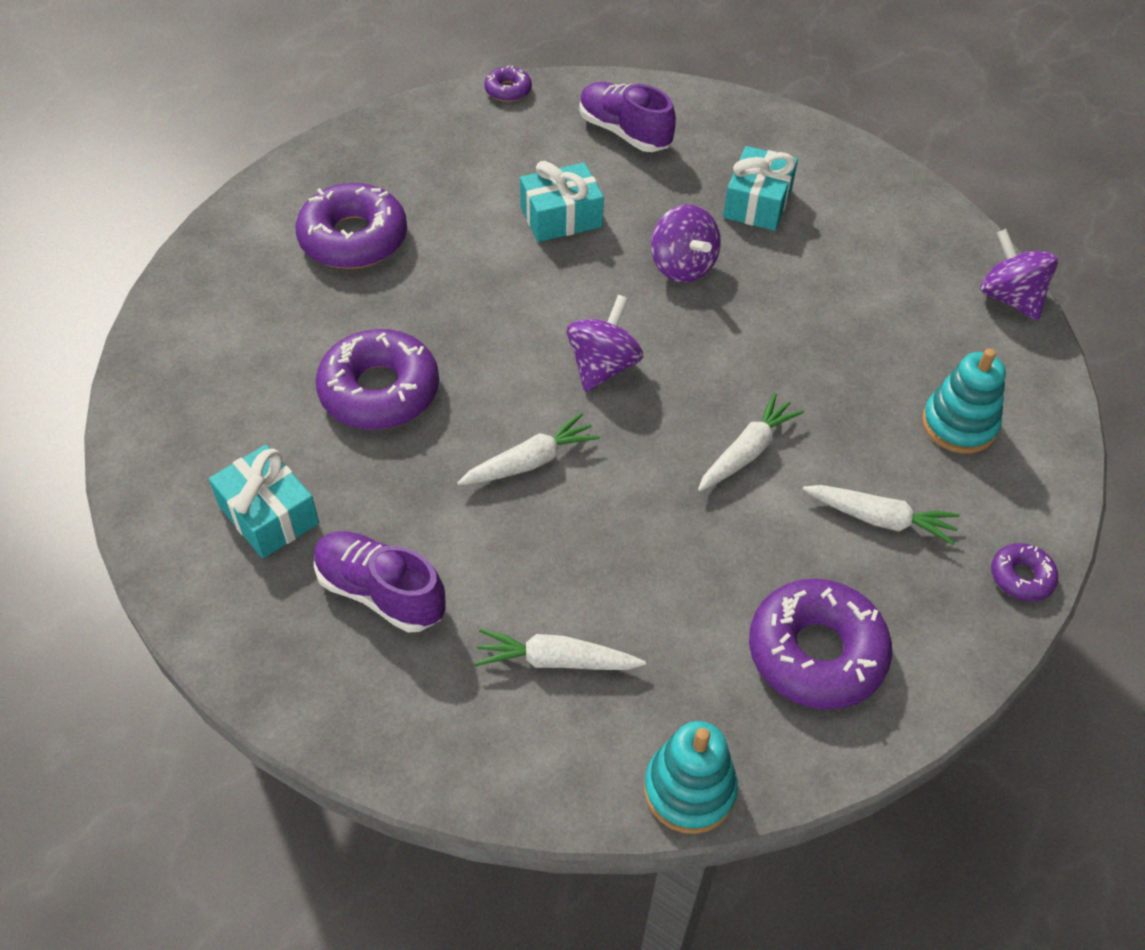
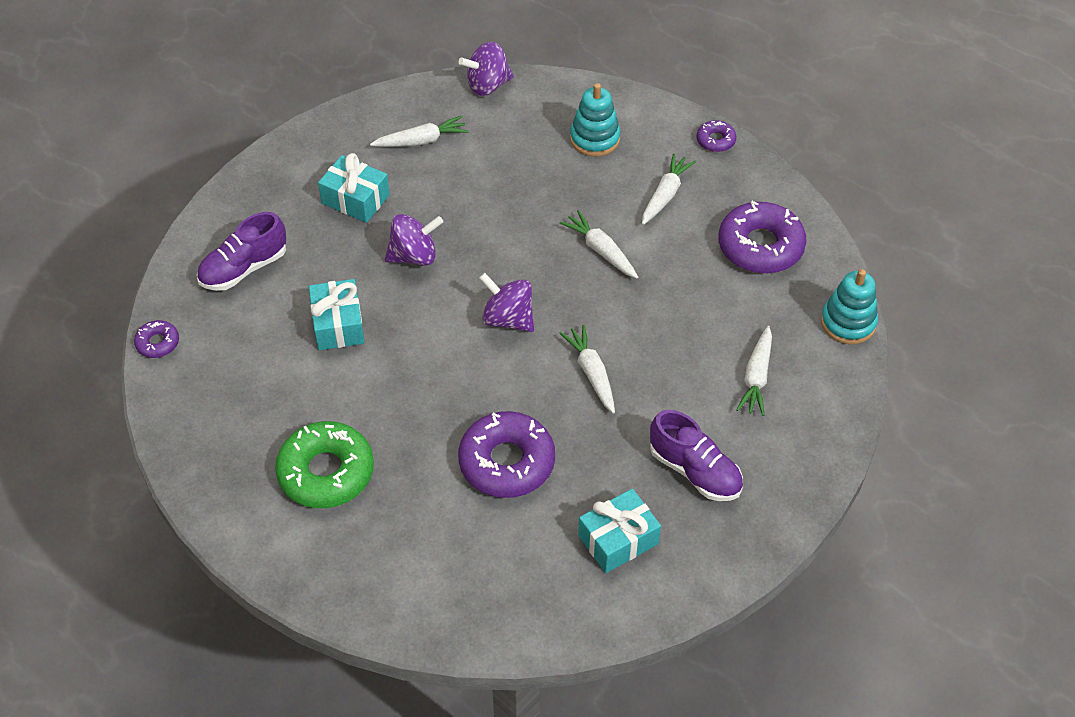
camera: 80 degrees left, 0 degrees up
purple donut [295,183,407,269] -> green donut [275,421,374,508]
purple shoe [314,531,446,633] -> purple shoe turned 90 degrees counterclockwise [650,410,743,501]
none -> white carrot [370,116,469,147]

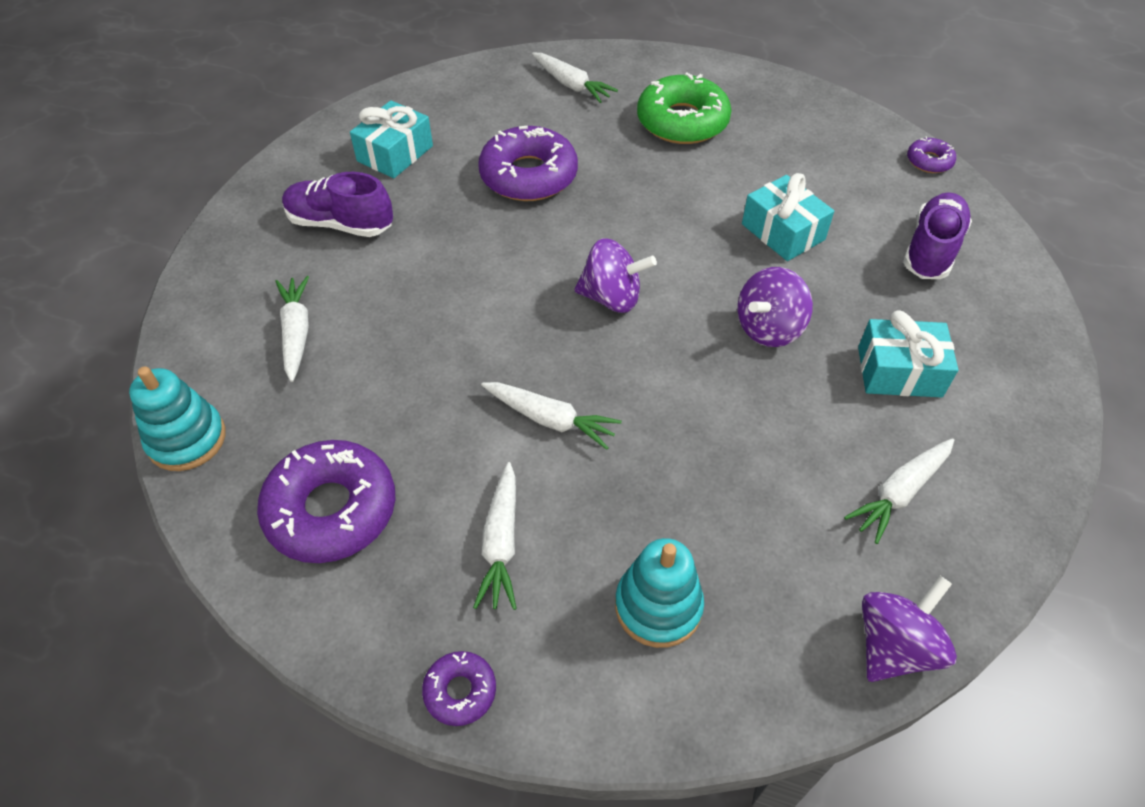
camera: 155 degrees right, 0 degrees up
white carrot [559,325,615,414] -> white carrot moved to [532,53,618,103]

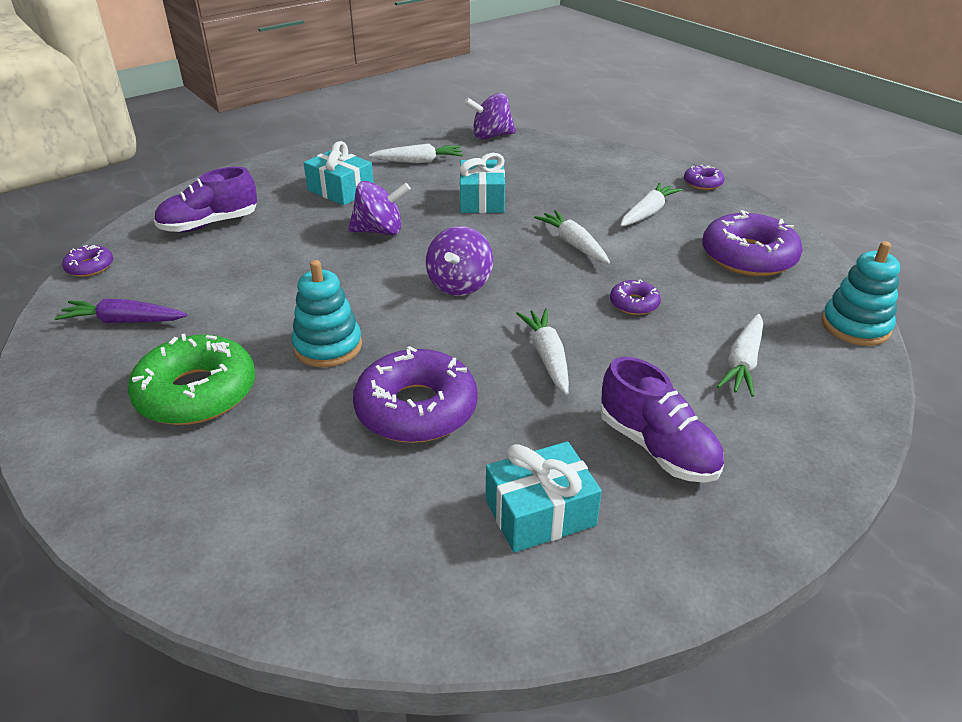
camera: 145 degrees left, 15 degrees down
white carrot [532,53,618,103] -> white carrot moved to [516,309,569,395]
purple spinning top [574,238,657,313] -> purple spinning top turned 120 degrees counterclockwise [426,226,493,296]
turquoise stacking toy [615,538,704,648] -> turquoise stacking toy moved to [291,260,362,367]
turquoise gift [742,173,834,261] -> turquoise gift moved to [459,153,505,213]
none -> purple carrot [54,299,187,323]
none -> purple donut [610,279,661,315]

